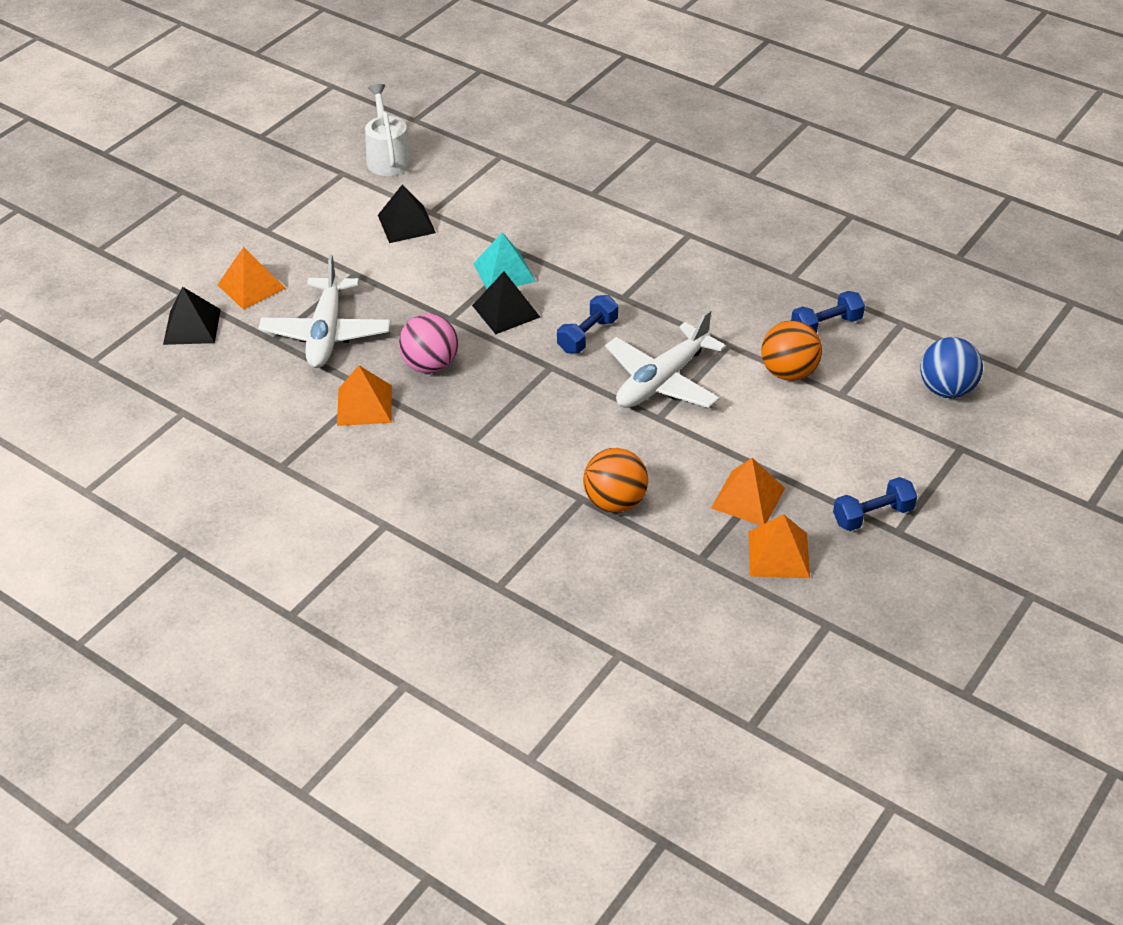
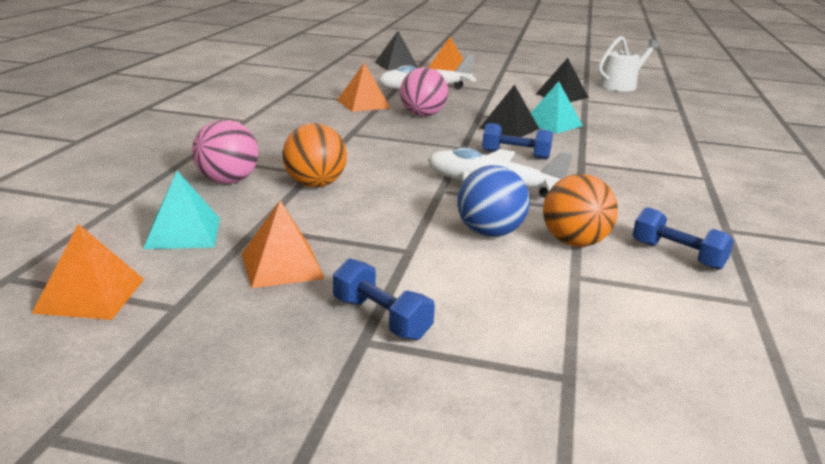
camera: 65 degrees right, 20 degrees down
orange pyramid [711,458,785,525] -> orange pyramid moved to [31,224,144,320]
blue ball [920,337,983,398] -> blue ball moved to [457,165,530,237]
none -> turquoise pyramid [143,171,220,249]
none -> pink ball [192,119,258,184]

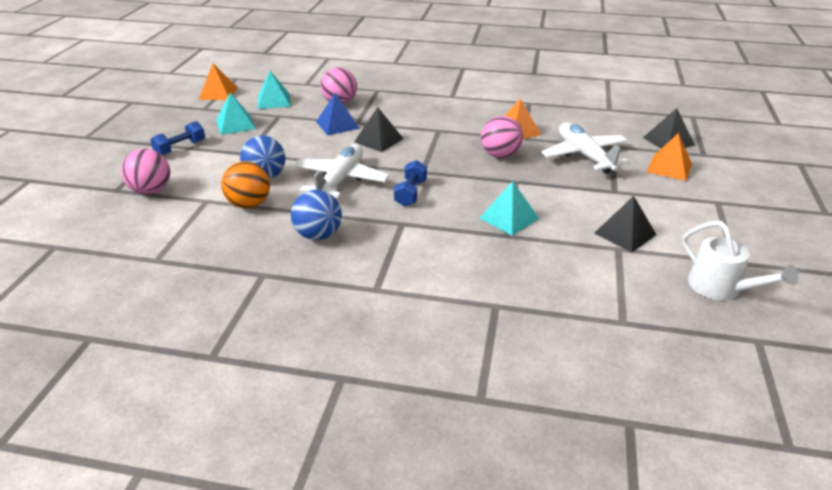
camera: 90 degrees right, 10 degrees up
orange pyramid [242,200,325,288] -> turquoise pyramid [216,92,256,135]
orange ball [282,123,347,187] -> blue pyramid [316,93,360,136]
black pyramid [479,84,539,137] -> black pyramid moved to [354,107,404,152]
blue dumbbell [632,207,734,270] -> none
none -> pink ball [121,149,170,195]
none -> blue ball [291,190,342,240]

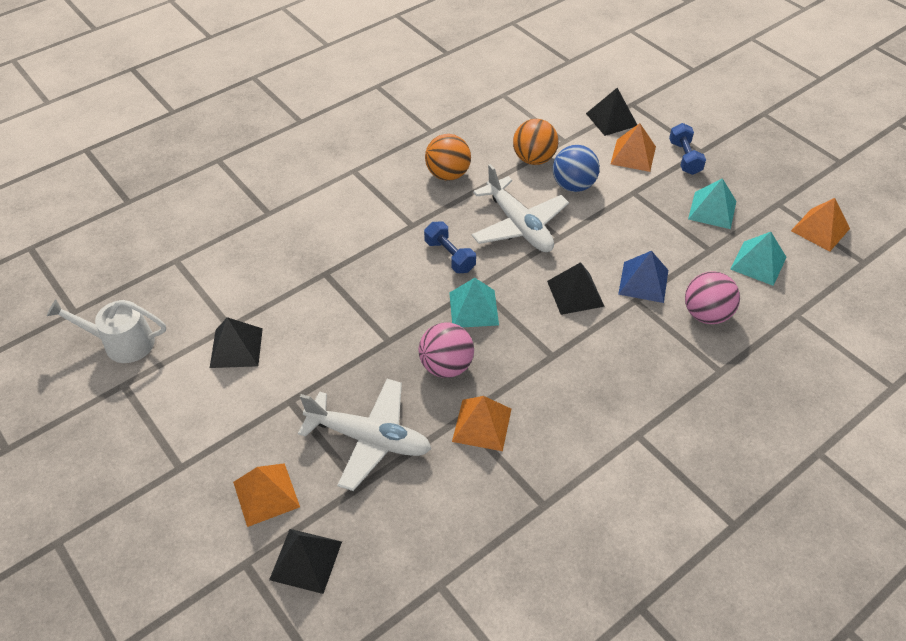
camera: 130 degrees right, 15 degrees up
pink ball [121,149,170,195] -> black pyramid [586,88,637,136]
blue ball [291,190,342,240] -> orange ball [425,134,471,181]
turquoise pyramid [480,181,539,236] -> turquoise pyramid moved to [449,278,499,328]
none -> orange pyramid [611,123,656,172]

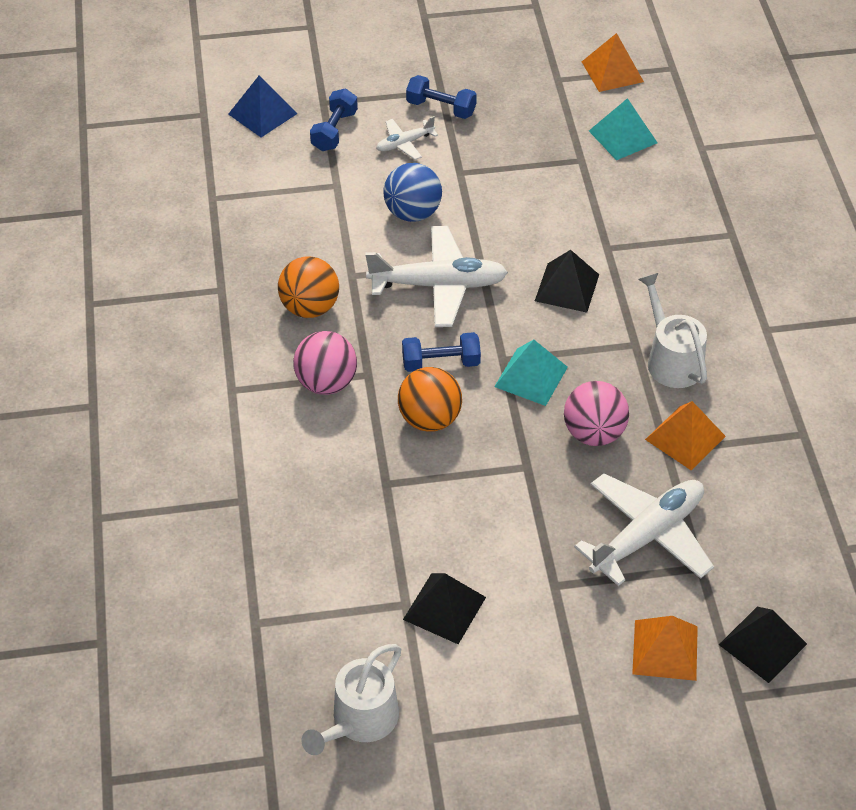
camera: 60 degrees left, 0 degrees up
orange ball [513,119,558,165] -> orange ball moved to [398,367,462,432]
black pyramid [586,88,637,136] -> blue dumbbell [310,89,358,151]
orange pyramid [611,123,656,172] -> white plane [376,116,438,160]
blue pyramid [618,251,668,303] -> blue pyramid moved to [228,76,297,138]
pink ball [685,271,740,324] -> pink ball moved to [293,331,357,395]
turquoise pyramid [688,178,736,229] -> none
none -> white watering can [638,273,707,388]

